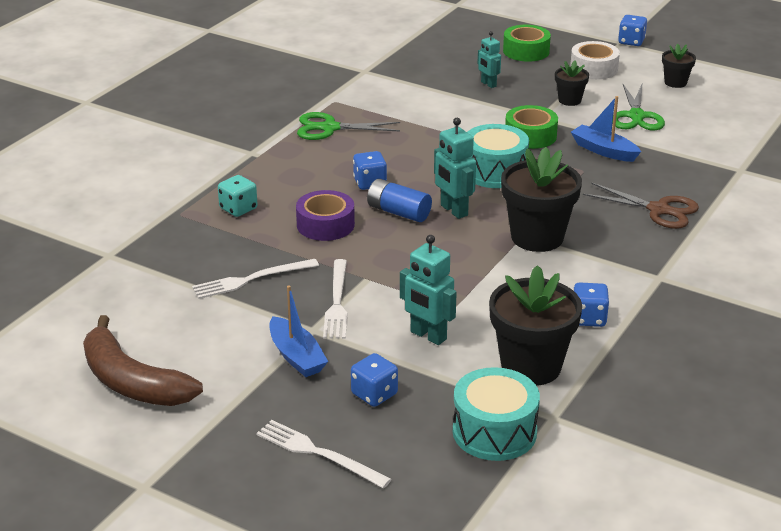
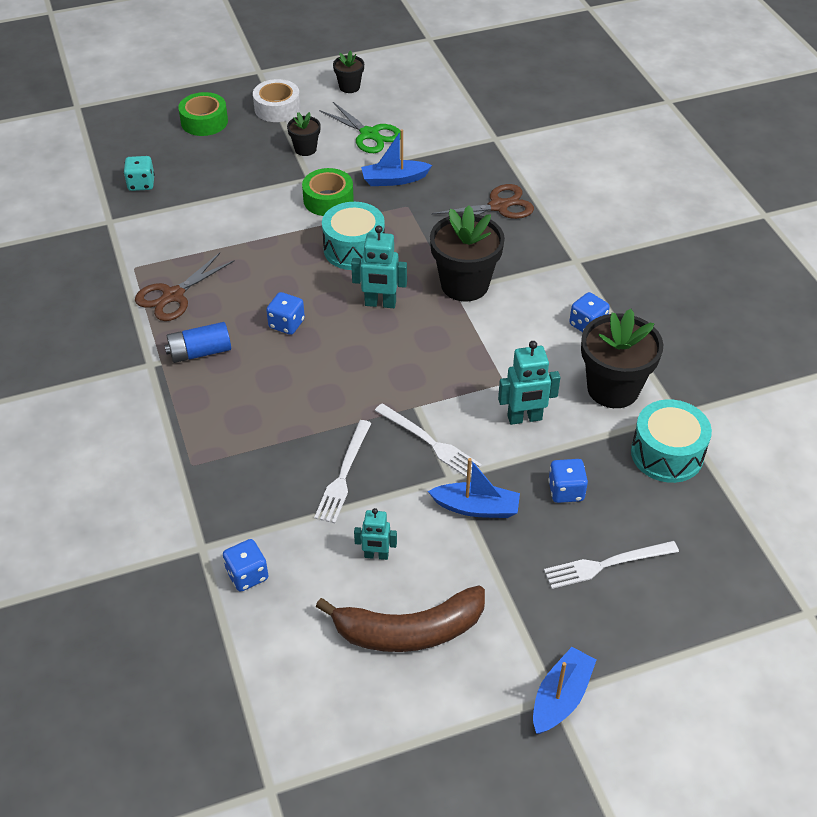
camera: 50 degrees left, 15 degrees up
turquoise dice [218,175,258,217] -> turquoise dice moved to [124,156,155,191]
purple tape [296,190,355,241] -> none
green scissors [297,112,400,140] -> brown scissors [135,253,235,321]
blue battery [367,179,432,222] -> blue battery moved to [164,322,231,363]
turquoise robot [477,31,501,88] -> turquoise robot moved to [354,508,397,560]
blue dice [618,15,647,46] -> blue dice moved to [223,539,268,592]
none -> blue boat [533,647,596,734]

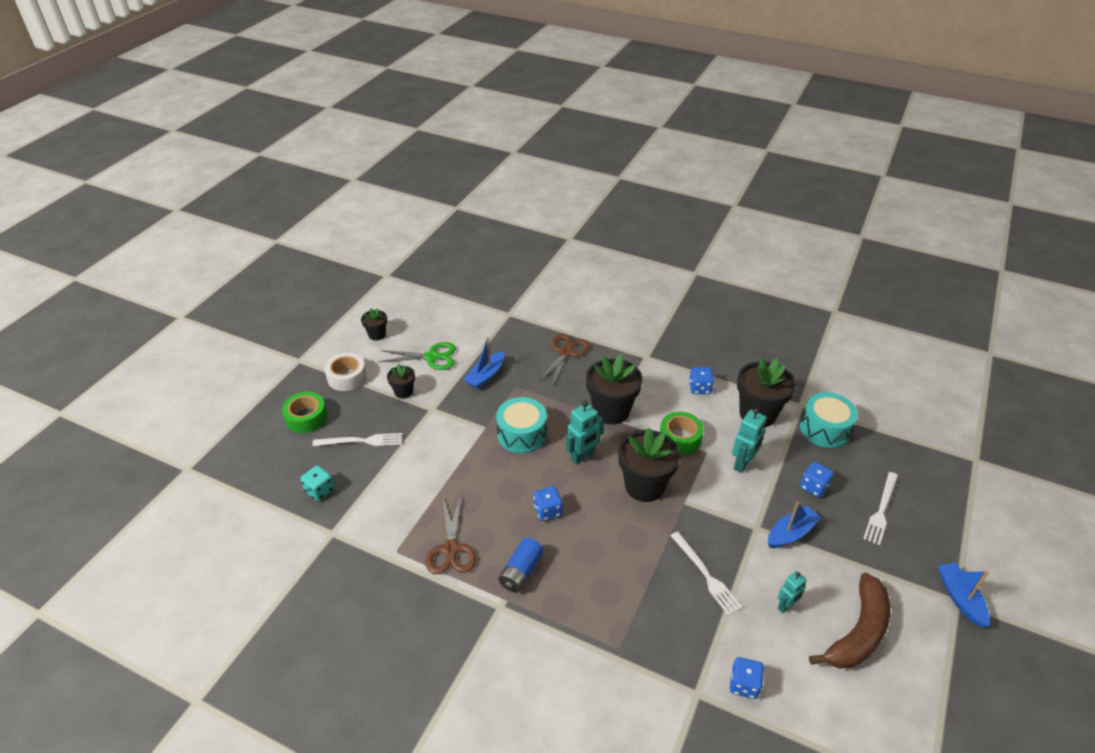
camera: 45 degrees left, 5 degrees down
green tape [302,168,354,216] -> green tape moved to [660,412,704,455]
white fork [375,403,482,477] -> white fork moved to [312,433,403,446]
none -> black flower pot [618,428,680,502]

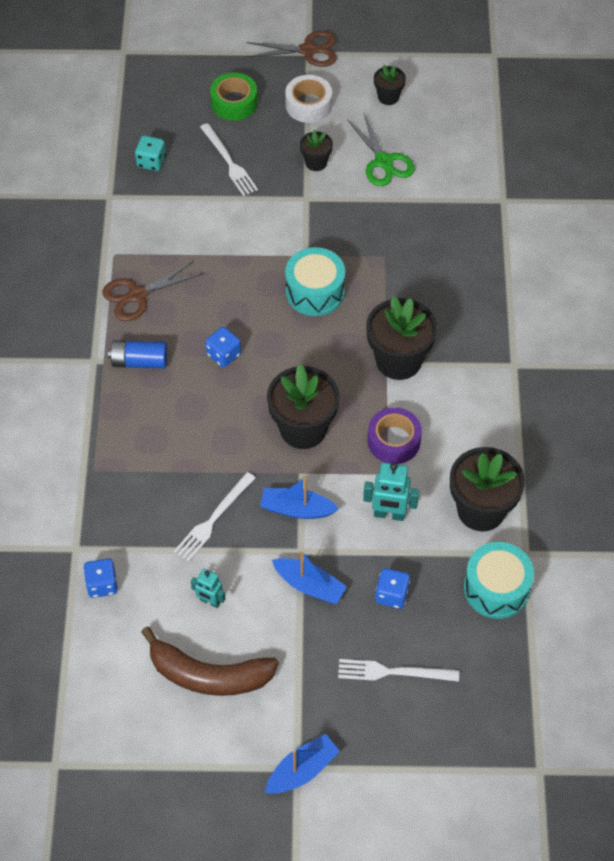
camera: 65 degrees right, 15 degrees up
blue boat [464,337,505,389] -> blue boat moved to [260,478,339,519]
brown scissors [538,334,590,387] -> brown scissors moved to [246,31,337,67]
turquoise robot [566,401,604,464] -> none
green tape [660,412,704,455] -> purple tape [368,407,422,464]
blue dice [689,367,714,394] -> none

